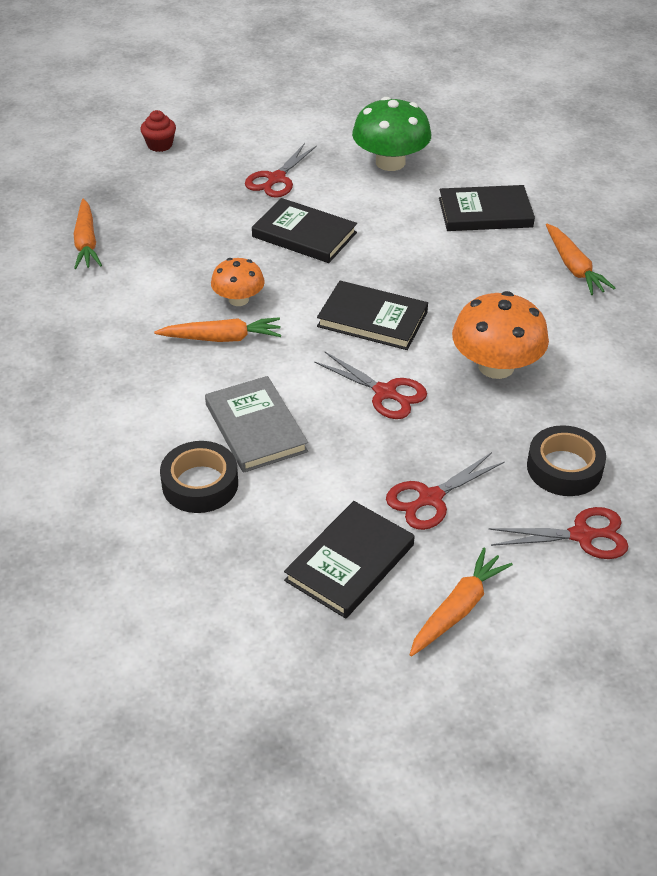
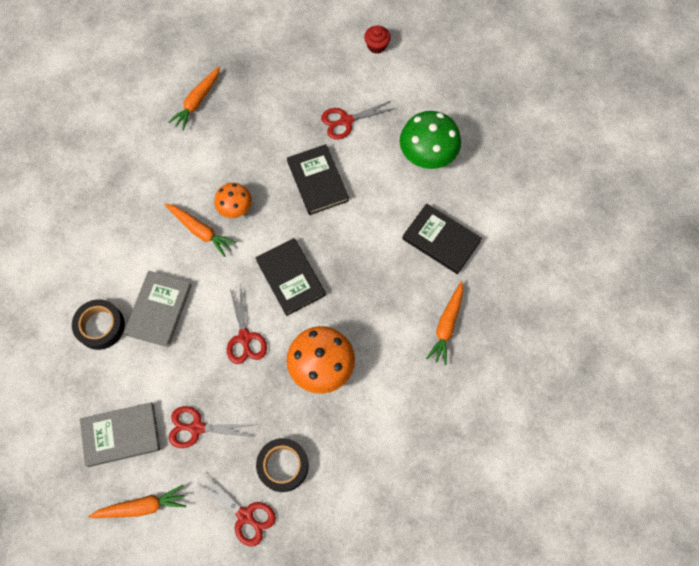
camera: 40 degrees right, 25 degrees up
red cupcake [140,110,176,152] -> red cupcake moved to [364,25,391,54]
black book [284,501,414,619] -> grey book [80,402,160,467]

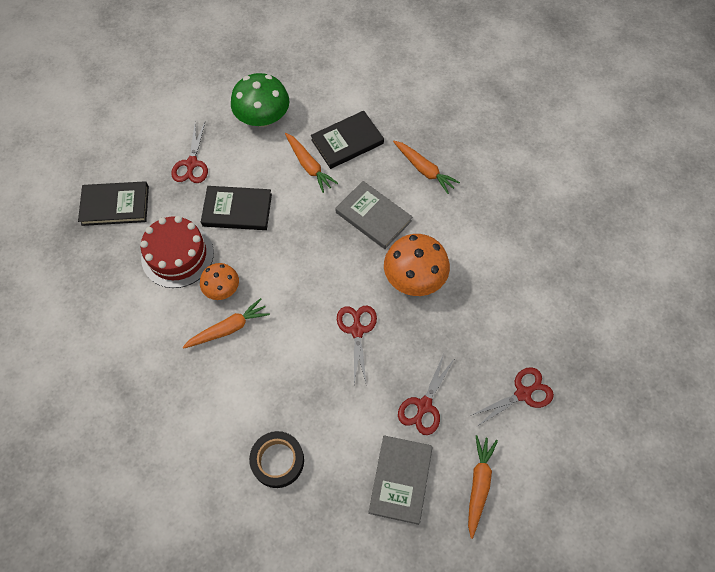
camera: 65 degrees left, 5 degrees down
grey book [124,271,192,347] -> grey book moved to [335,181,412,249]
orange carrot [168,66,220,130] -> orange carrot moved to [285,133,338,193]
red scissors [227,284,267,364] -> red scissors turned 105 degrees counterclockwise [337,306,377,384]
black book [255,238,326,316] -> black book moved to [78,181,149,226]
black tape [256,438,309,492] -> none
red cupcake [364,25,391,54] -> none
none -> red cake [140,216,214,288]

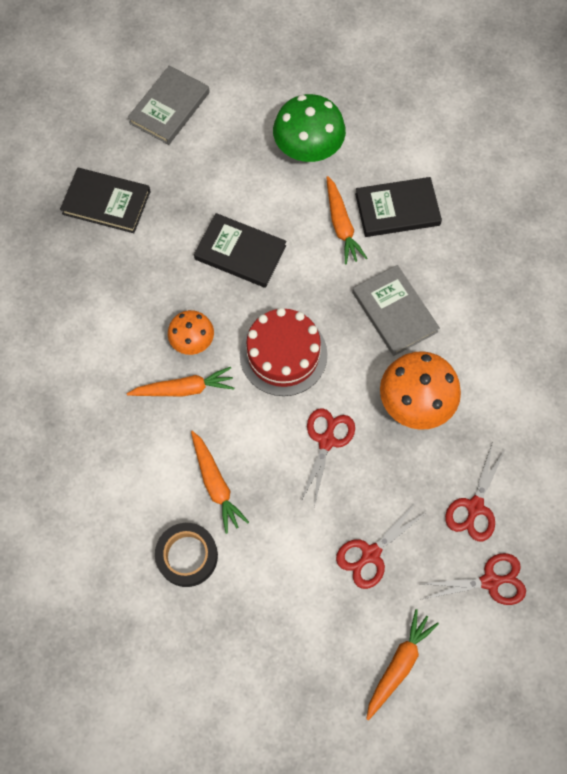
camera: 20 degrees right, 5 degrees up
red cake [140,216,214,288] -> red cake moved to [240,308,328,396]
red scissors [171,123,208,183] -> red scissors moved to [445,444,506,541]
grey book [368,435,433,525] -> grey book moved to [128,65,210,145]
orange carrot [393,141,460,194] -> orange carrot moved to [191,431,249,534]

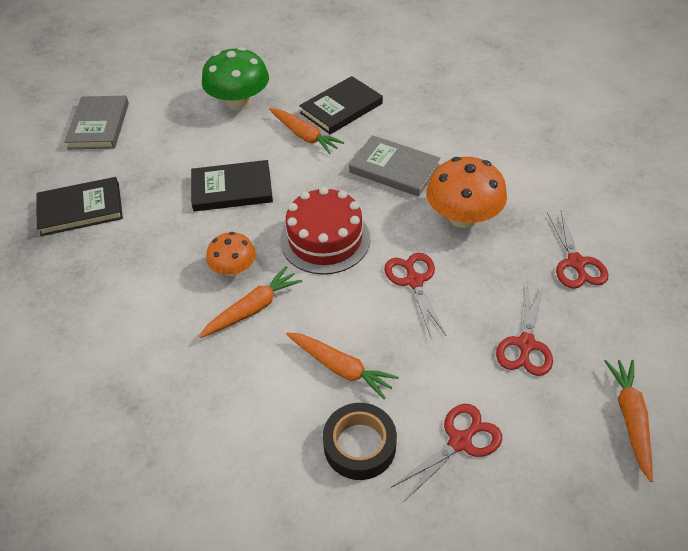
camera: 30 degrees left, 20 degrees down
red scissors [422,553,526,605] -> red scissors moved to [391,404,502,501]

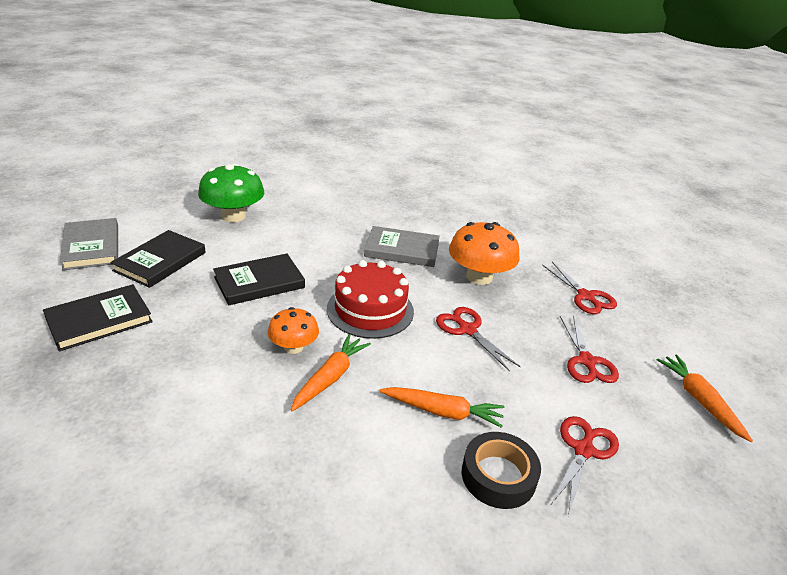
camera: 25 degrees left, 15 degrees down
orange carrot [269,108,344,154] -> none
black book [299,76,383,134] -> black book moved to [110,230,206,288]

